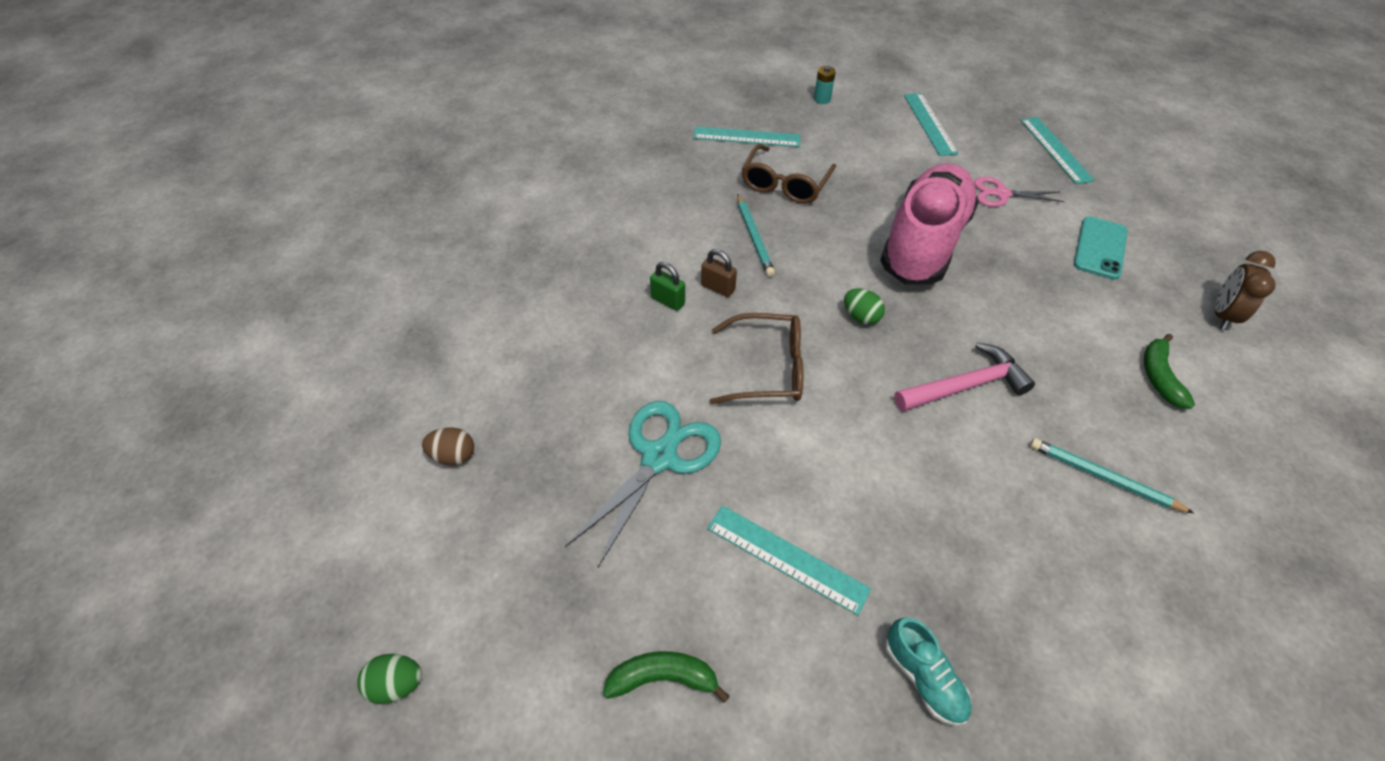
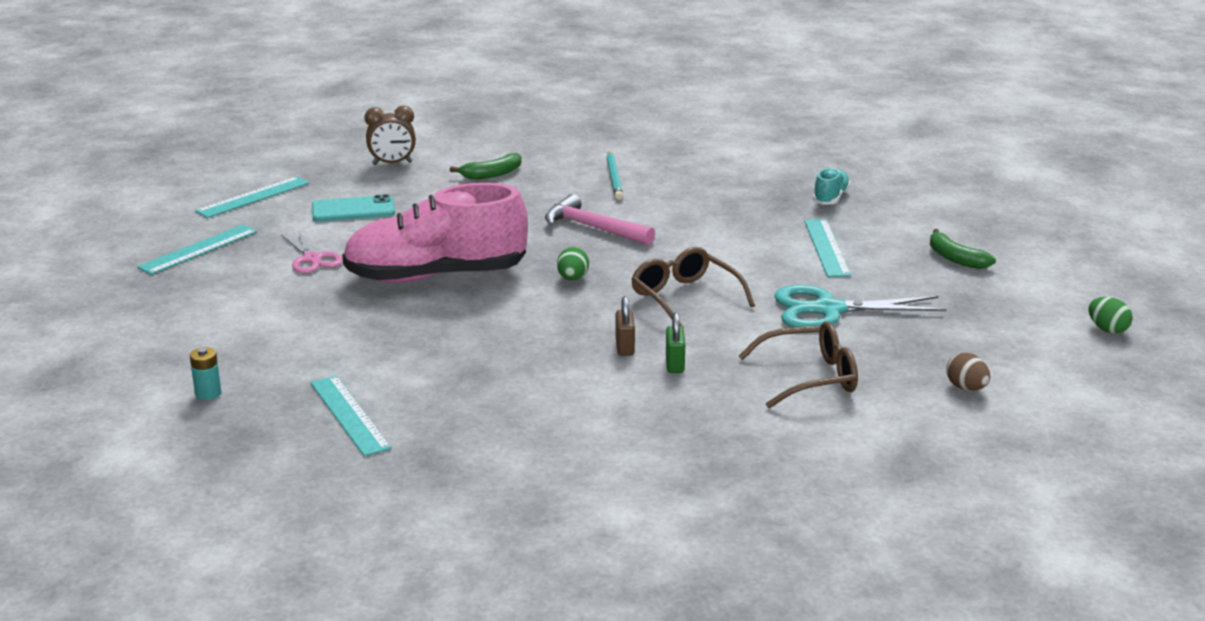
camera: 125 degrees left, 25 degrees down
turquoise pencil [737,194,775,277] -> none
brown glasses [741,144,836,204] -> brown glasses moved to [739,321,858,408]
turquoise ruler [904,93,959,156] -> turquoise ruler moved to [195,176,309,218]

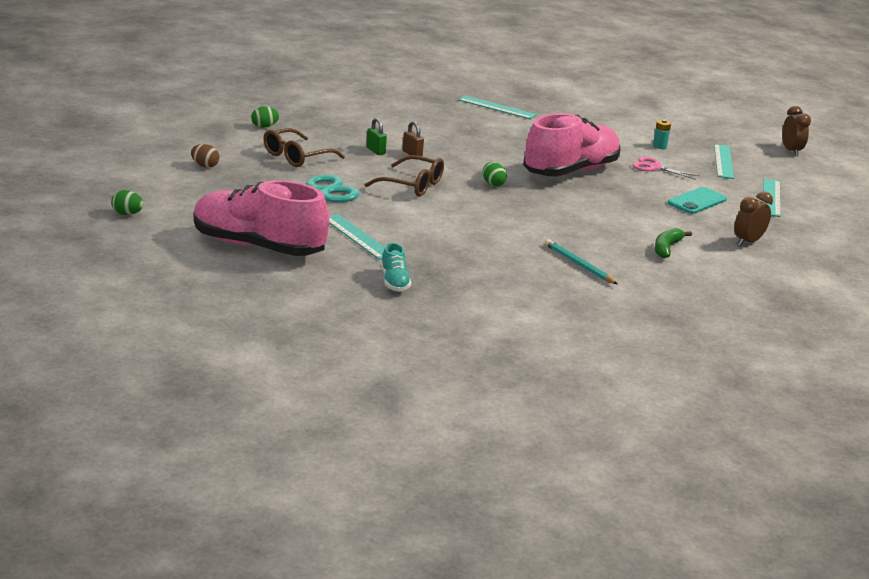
camera: 145 degrees right, 0 degrees up
turquoise battery [190,347,221,400] -> turquoise battery moved to [653,119,671,149]
pink hammer [545,194,655,246] -> none
green banana [930,229,996,269] -> pink shoe [193,180,329,256]
none -> green egg [251,106,279,128]
none -> brown clock [782,106,811,156]

